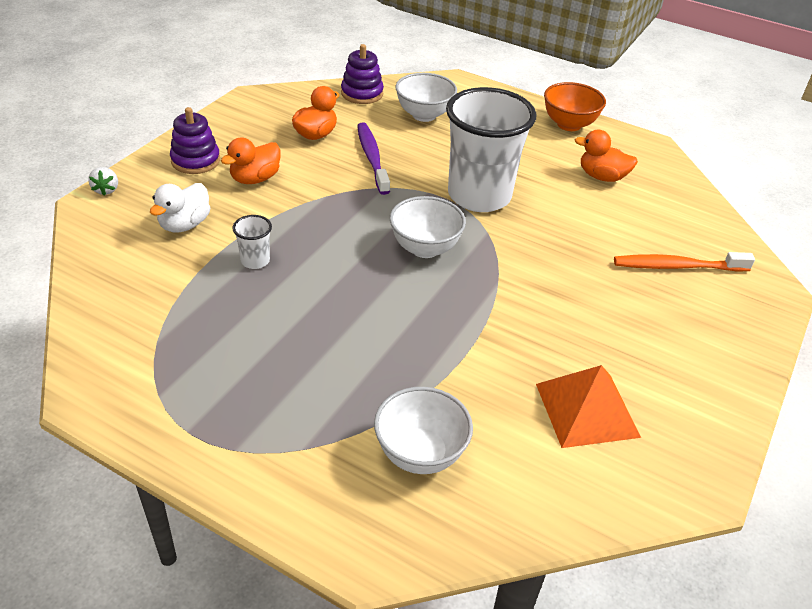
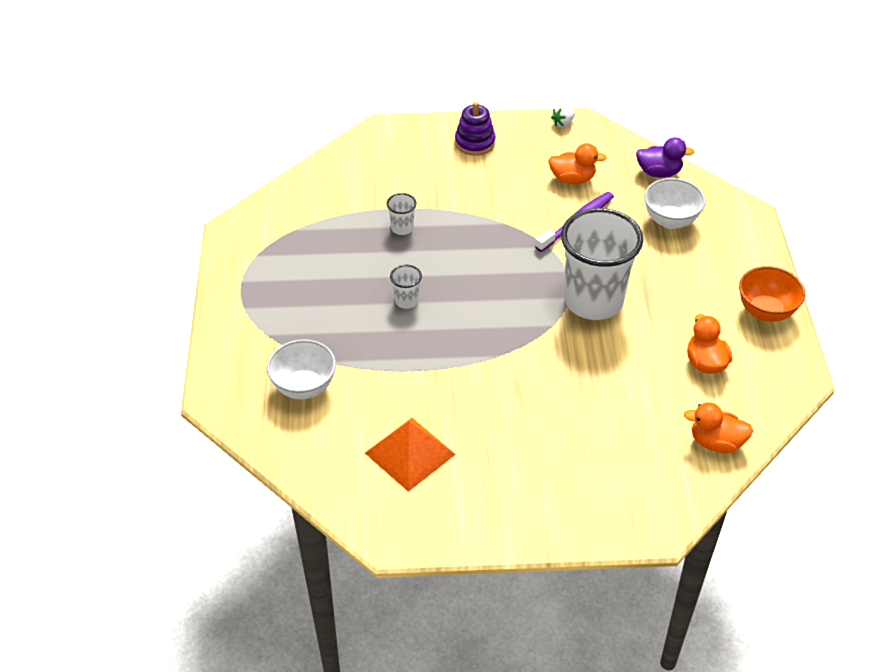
camera: 60 degrees right, 5 degrees up
white strawberry [88,167,118,196] -> white strawberry moved to [551,105,575,127]
white duck [150,183,210,232] -> none
orange duck [221,137,281,184] -> orange duck moved to [684,402,753,453]
purple stacking toy [341,44,384,104] -> purple duck [636,137,695,178]
white bowl [390,196,466,258] -> none
orange toothbrush [614,252,755,272] -> none
none -> white cup [390,265,422,309]

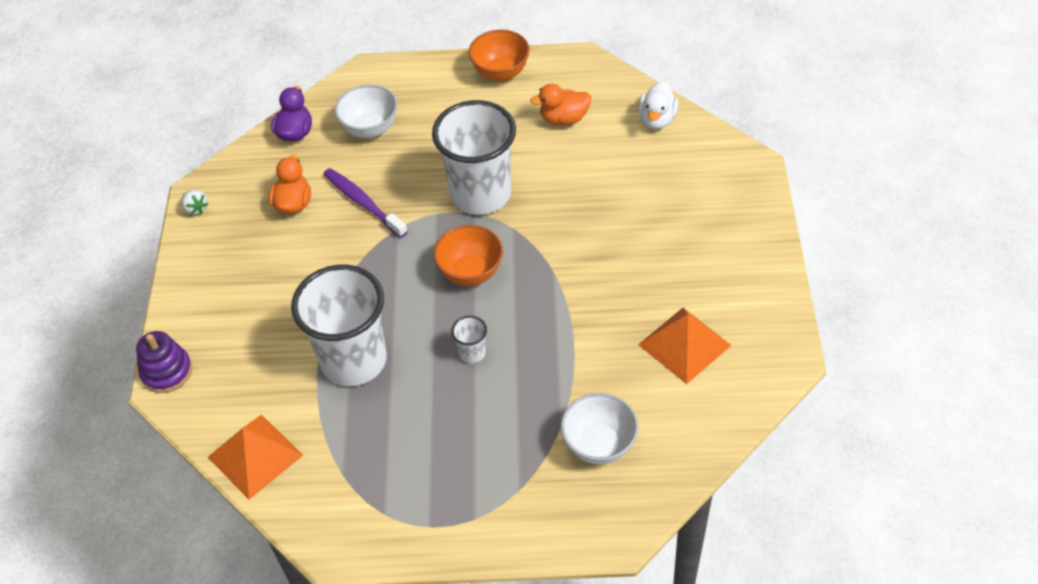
camera: 85 degrees left, 5 degrees up
white cup [386,193,417,235] -> white cup [291,265,387,386], size x2.49
purple stacking toy [455,102,496,156] -> purple stacking toy moved to [136,331,192,393]
orange duck [684,402,753,453] -> white duck [638,81,679,129]
none -> orange pyramid [208,414,303,500]
none -> orange bowl [433,225,503,286]

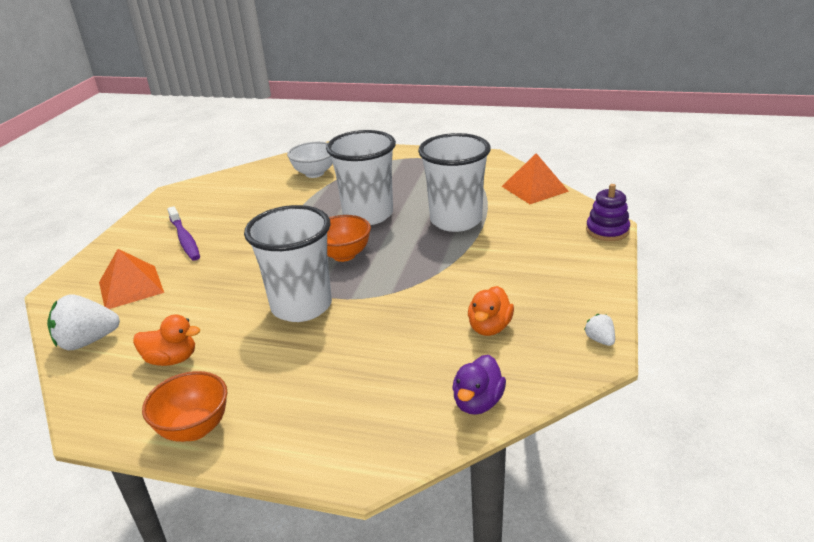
camera: 165 degrees left, 20 degrees down
purple toothbrush [324,168,408,238] -> purple toothbrush moved to [167,206,200,261]
white bowl [334,84,398,138] -> none
white cup [451,316,487,363] -> white cup [326,130,396,225], size x2.49
white duck [638,81,679,129] -> white strawberry [47,294,120,350]
orange pyramid [638,308,732,384] -> orange pyramid moved to [99,249,164,309]

